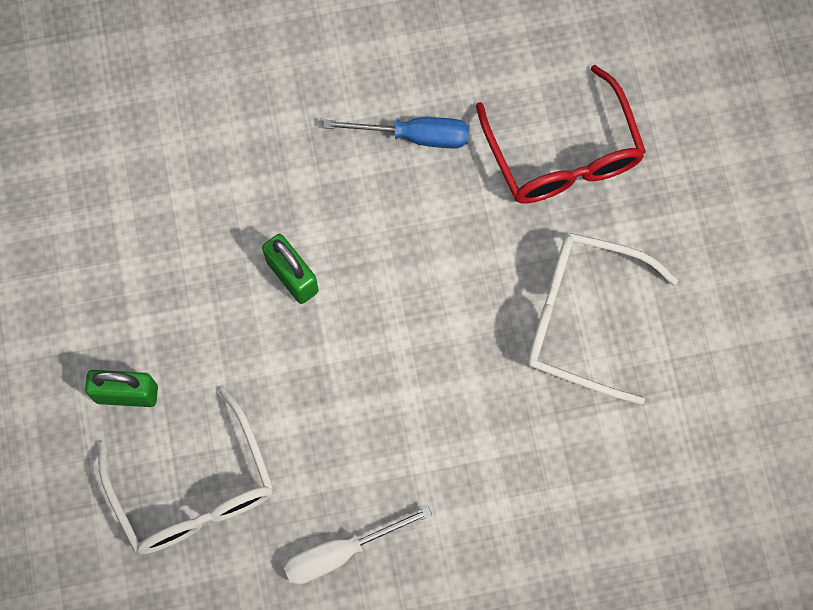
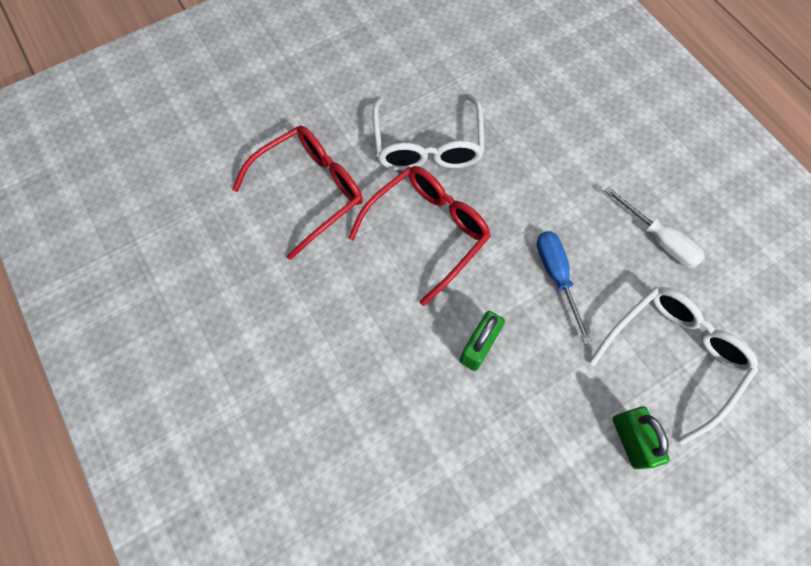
camera: 110 degrees left, 5 degrees down
blue screwdriver [323,117,469,148] -> blue screwdriver moved to [537,231,592,344]
none -> red glasses [348,166,491,306]

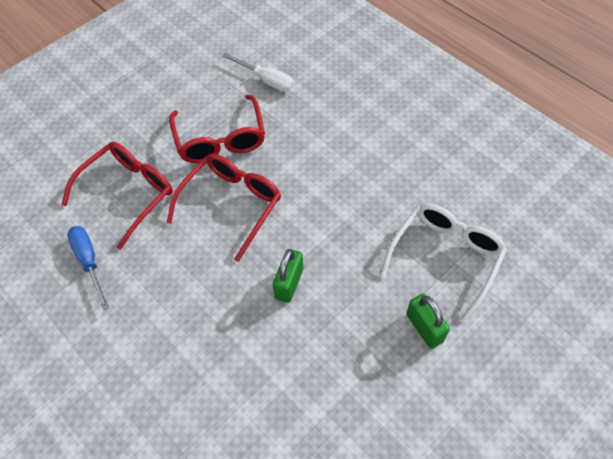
camera: 10 degrees left, 10 degrees down
white glasses [372,94,485,170] -> red glasses [169,95,265,163]
blue screwdriver [537,231,592,344] -> blue screwdriver moved to [67,226,109,311]
white screwdriver [604,186,705,268] -> white screwdriver moved to [223,53,294,92]

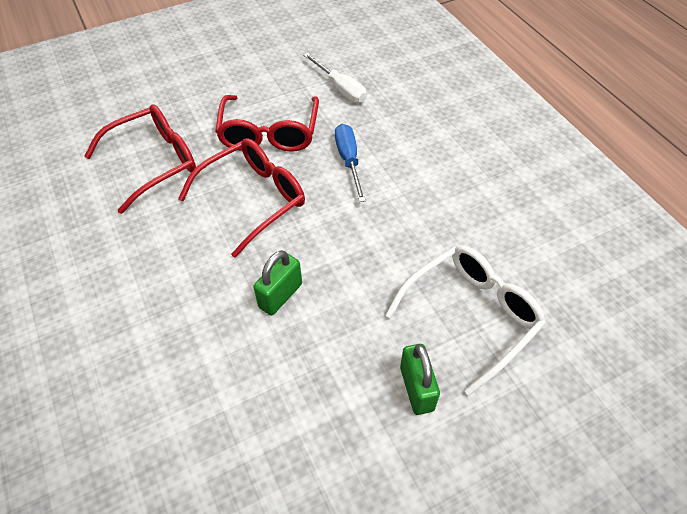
camera: 15 degrees right, 5 degrees down
blue screwdriver [67,226,109,311] -> blue screwdriver moved to [335,124,366,202]

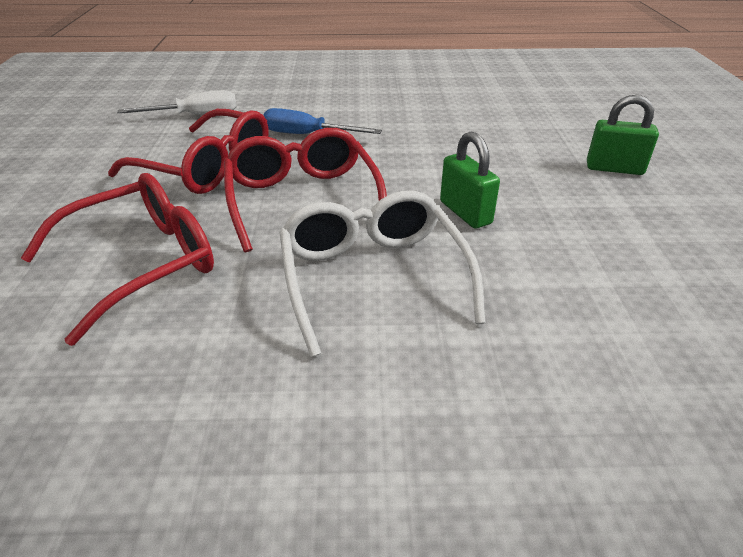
camera: 65 degrees left, 15 degrees down
red glasses [84,104,196,214] -> red glasses turned 60 degrees clockwise [21,173,214,346]
white glasses [386,245,546,396] -> white glasses moved to [280,191,485,357]

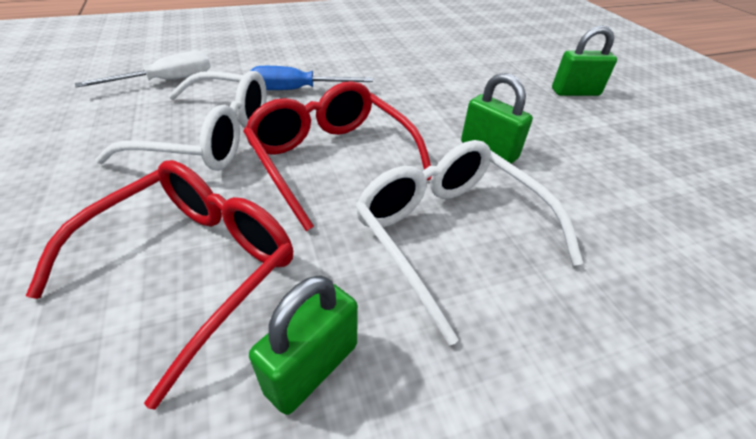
camera: 20 degrees left, 5 degrees up
red glasses [108,109,269,194] -> white glasses [95,71,267,171]
none -> green padlock [249,275,358,415]

